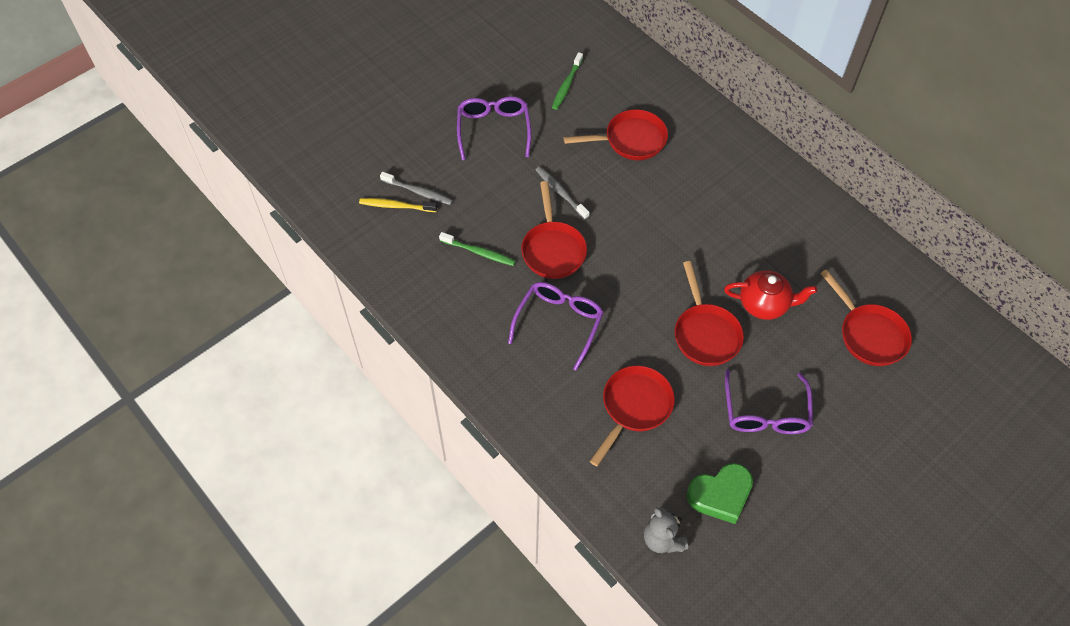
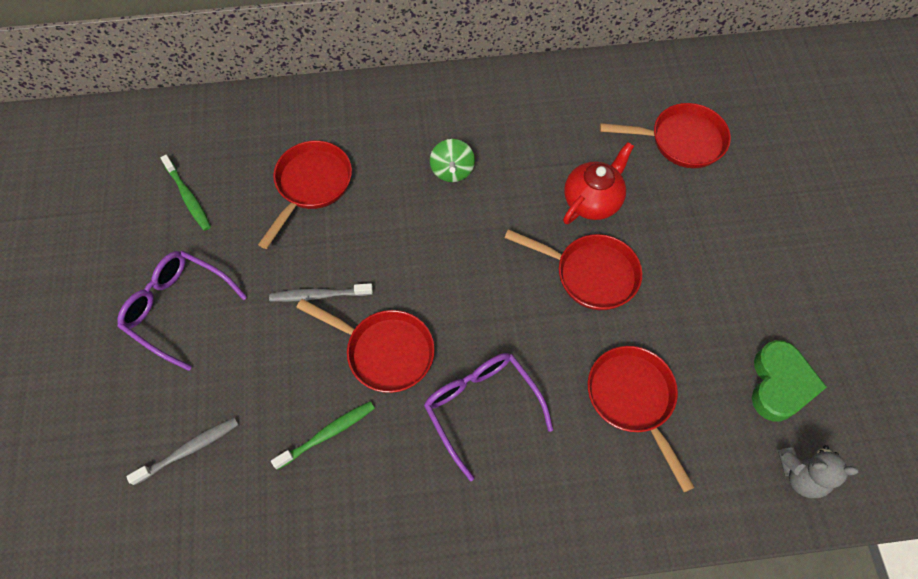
camera: 55 degrees left, 5 degrees up
yellow toothbrush [359,198,437,212] -> none
purple glasses [725,369,813,434] -> none
none -> green spinning top [430,139,475,182]

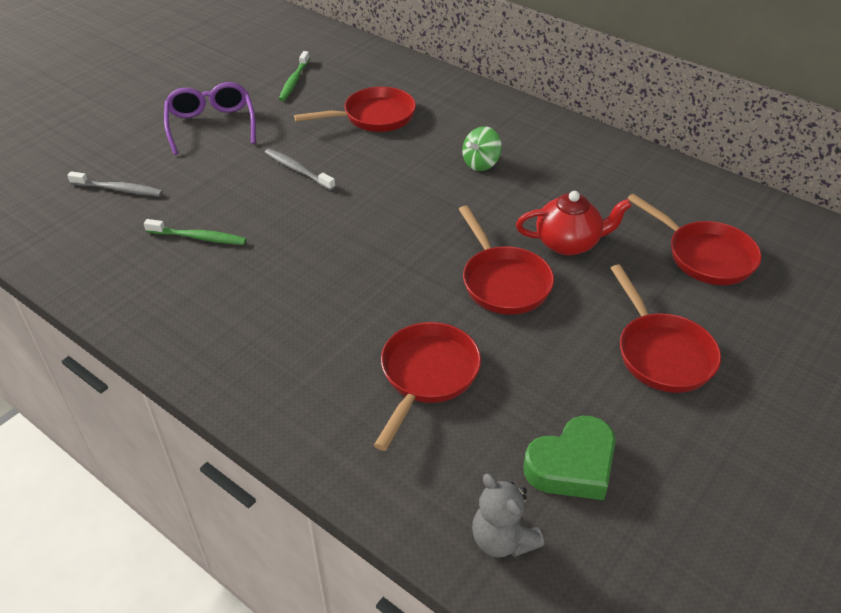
camera: 45 degrees right, 20 degrees down
red pan [296,299,435,393] -> red pan moved to [610,265,721,393]
purple glasses [424,353,553,481] -> none

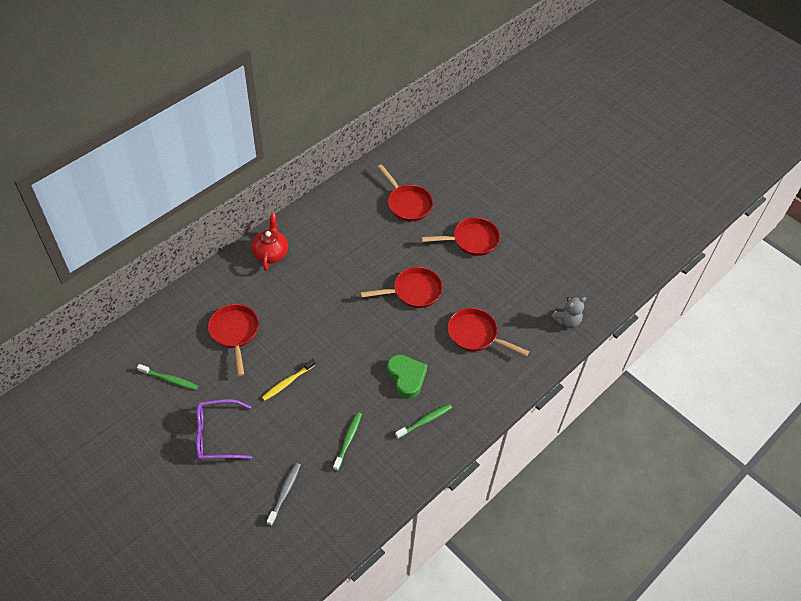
camera: 85 degrees left, 10 degrees up
grey toothbrush [264,149,335,190] -> yellow toothbrush [262,359,315,401]
green spinning top [462,126,502,171] -> none
red teapot [516,191,632,255] -> red teapot moved to [252,213,288,271]
green heart [523,416,616,500] -> green heart moved to [387,355,427,399]
red pan [627,194,762,285] -> red pan turned 90 degrees clockwise [378,164,433,222]
none -> green toothbrush [395,404,452,439]

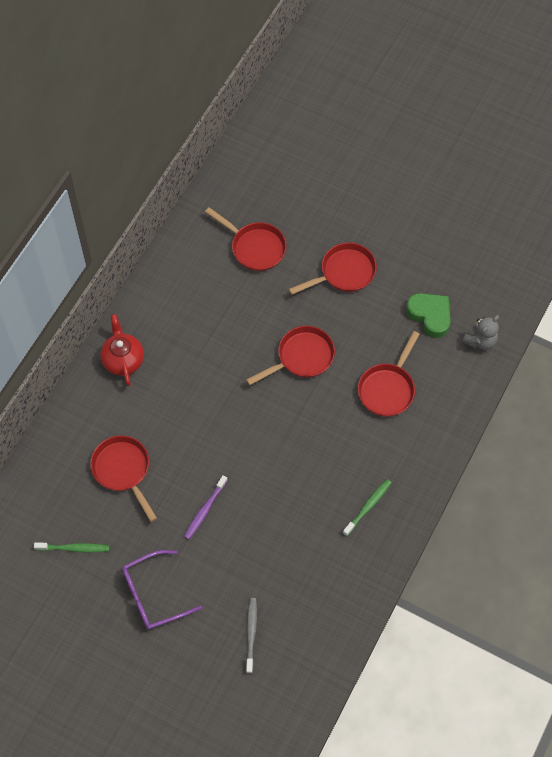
camera: 15 degrees left, 10 degrees up
yellow toothbrush [262,359,315,401] -> purple toothbrush [184,475,228,539]
green toothbrush [333,412,362,471] -> none
green heart [387,355,427,399] -> green heart moved to [406,293,451,338]
red pan [448,308,529,356] -> red pan turned 75 degrees counterclockwise [358,331,420,417]

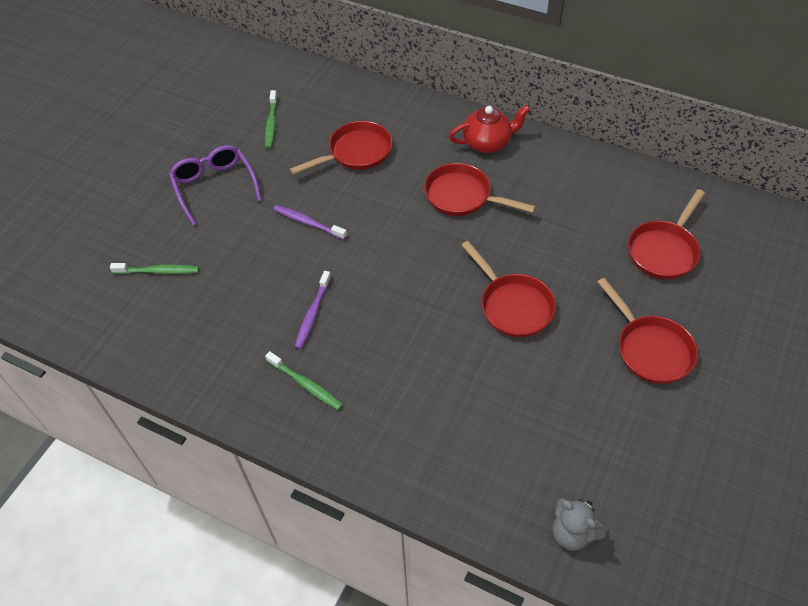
camera: 90 degrees right, 10 degrees down
grey toothbrush [246,598,257,674] -> green toothbrush [110,263,199,274]
red pan [358,331,420,417] -> red pan moved to [424,163,536,216]
green heart [406,293,451,338] -> none
none -> purple toothbrush [295,271,331,349]

